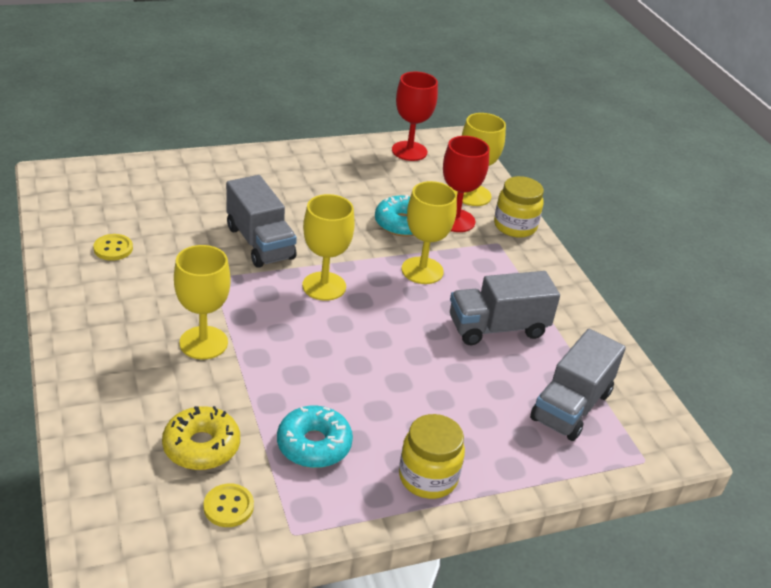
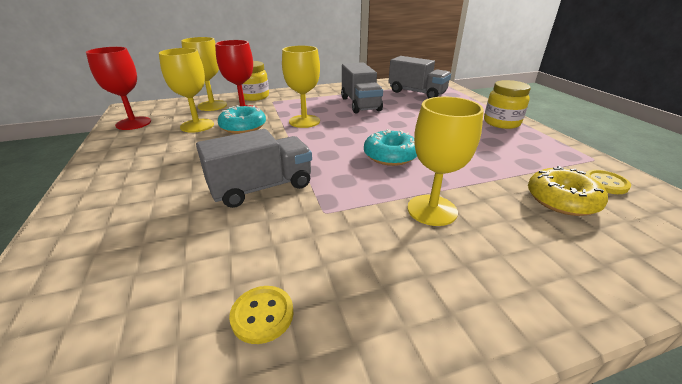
camera: 85 degrees left, 5 degrees down
turquoise donut [277,406,353,468] -> turquoise donut moved to [364,129,417,166]
yellow goblet [302,194,355,301] -> yellow goblet moved to [159,48,214,133]

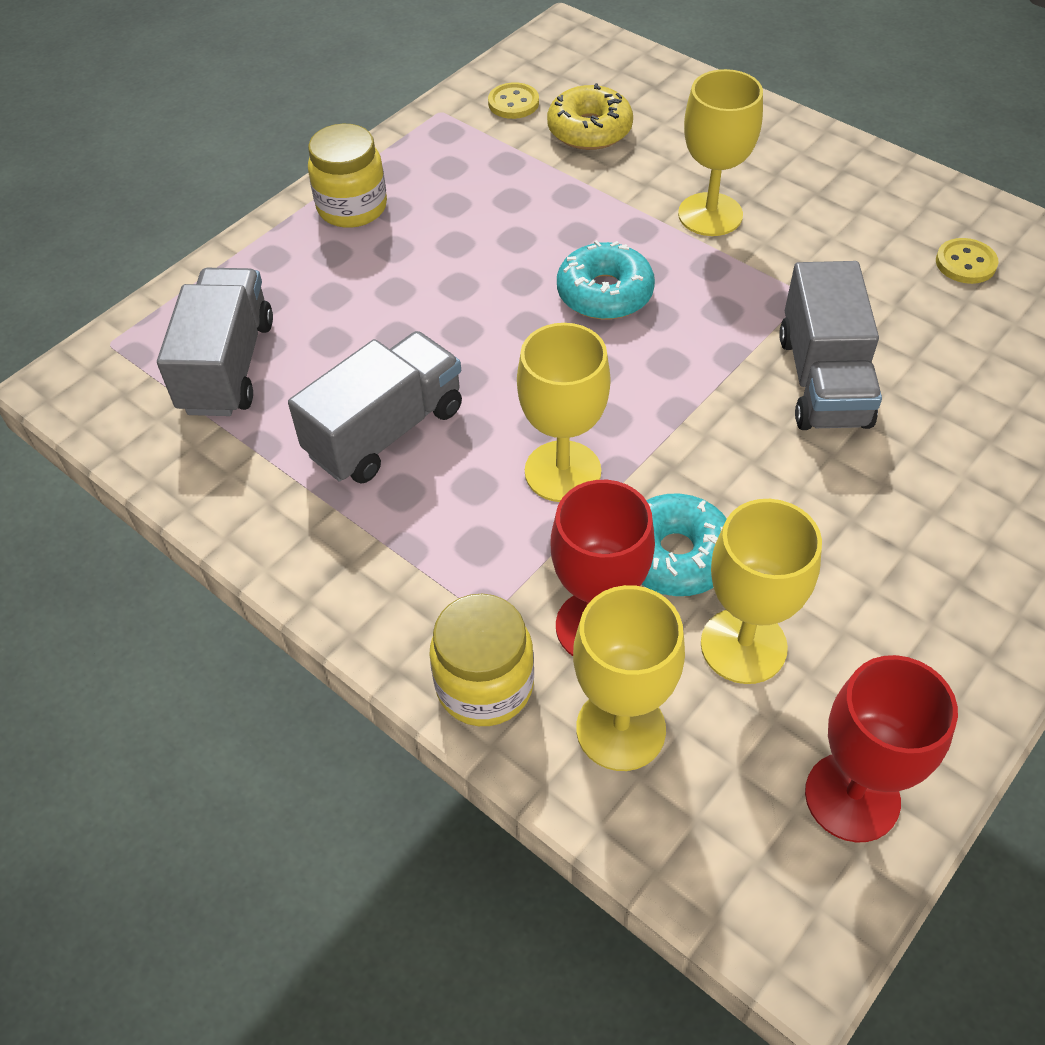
camera: 120 degrees left, 20 degrees up
grey truck [196,129,312,208] -> grey truck turned 120 degrees counterclockwise [779,261,882,430]

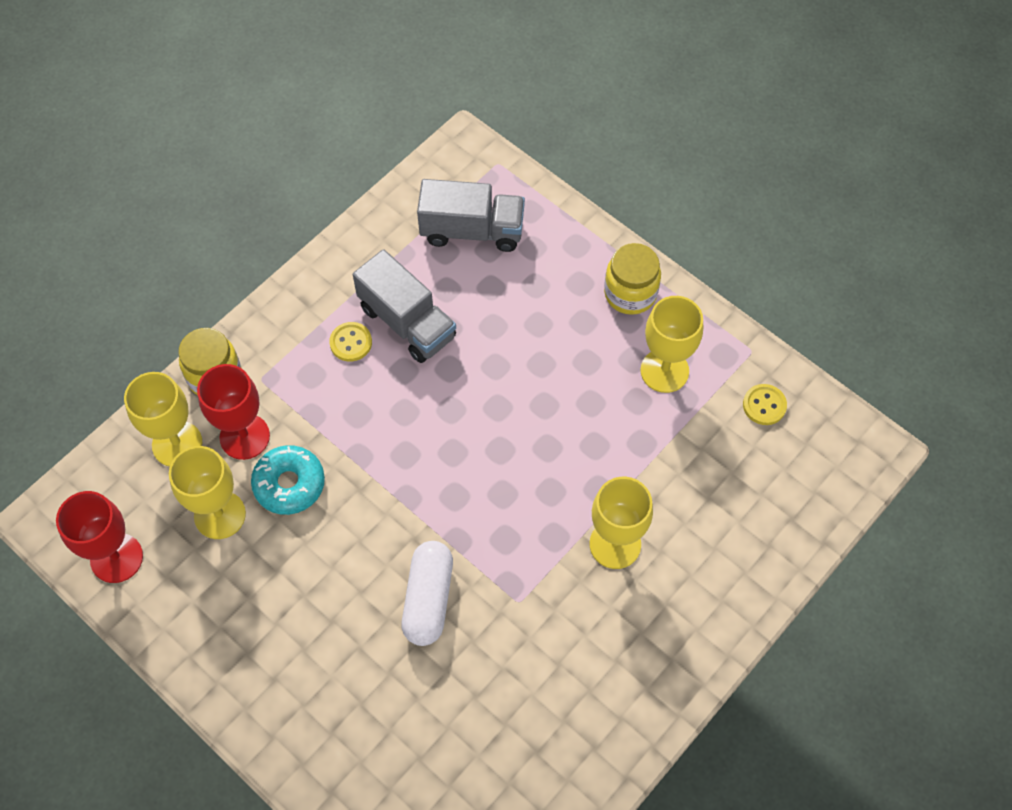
camera: 90 degrees right, 10 degrees up
yellow goblet [517,323,611,502] -> yellow goblet moved to [640,296,703,393]
yellow donut [547,83,633,150] -> none
turquoise donut [557,240,655,320] -> none
grey truck [779,261,882,430] -> white capsule [402,541,453,646]
yellow button [936,238,999,284] -> yellow button moved to [329,322,372,362]

